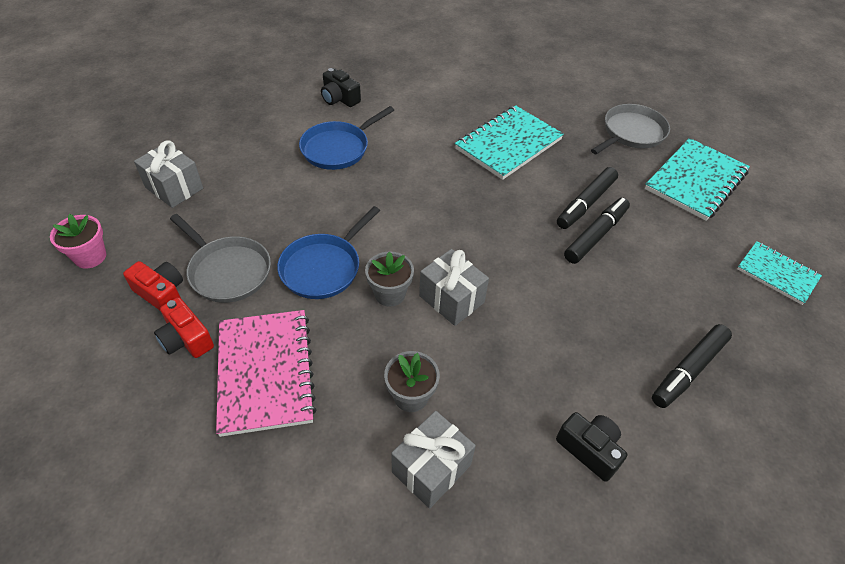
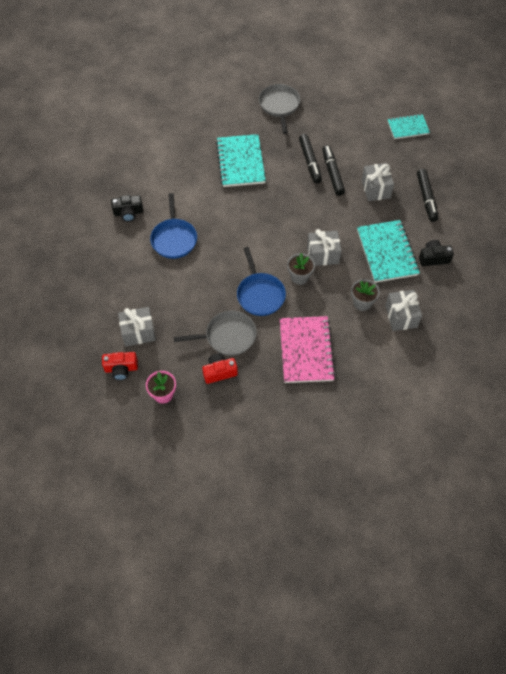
camera: 50 degrees left, 10 degrees up
red camera [154,297,214,358] -> red camera moved to [102,352,138,380]
pink notebook [216,310,317,437] -> pink notebook turned 60 degrees clockwise [280,316,336,383]
turquoise notebook [645,138,750,221] -> turquoise notebook moved to [357,220,420,283]
none -> grey gift [362,163,394,201]

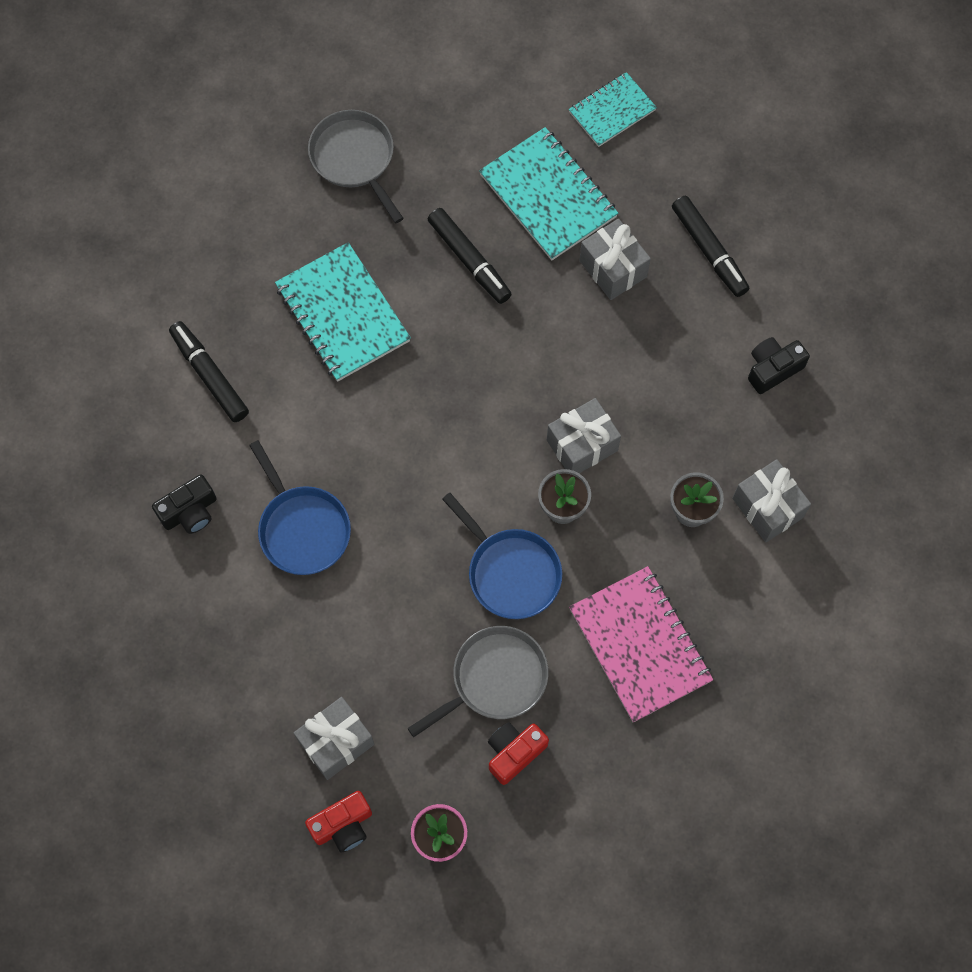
camera: 25 degrees left, 10 degrees up
black marker [322,145,345,196] -> black marker moved to [169,321,249,422]
turquoise notebook [357,220,420,283] -> turquoise notebook moved to [479,127,618,261]

